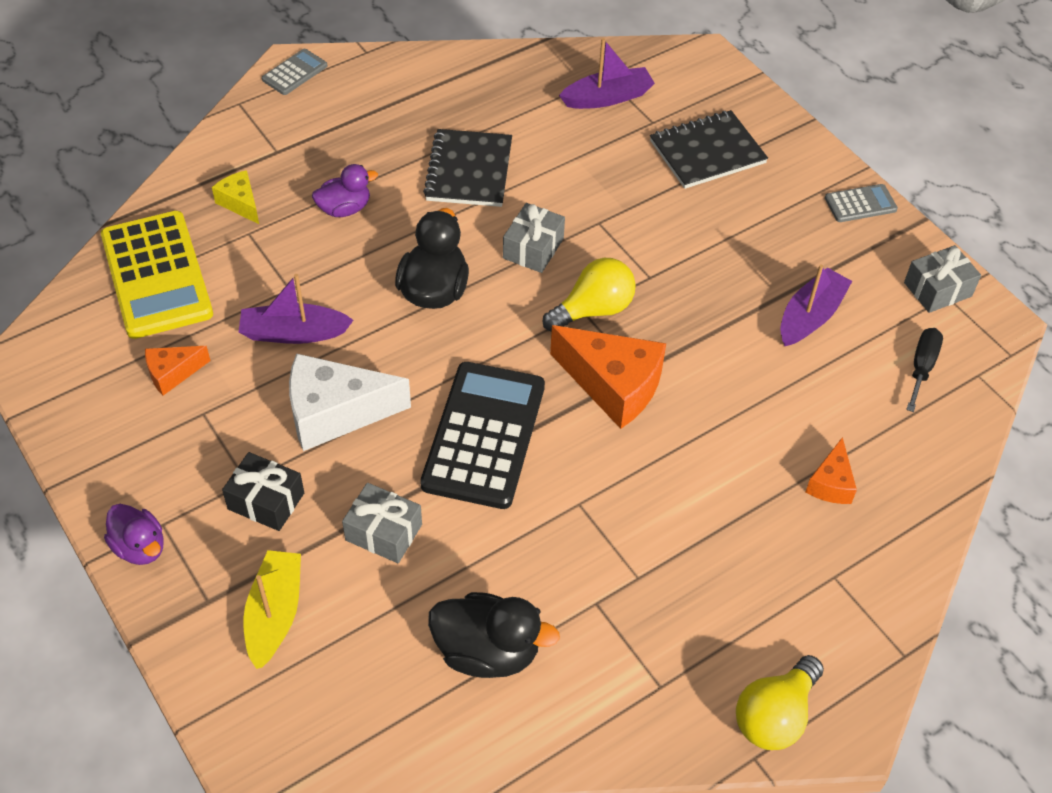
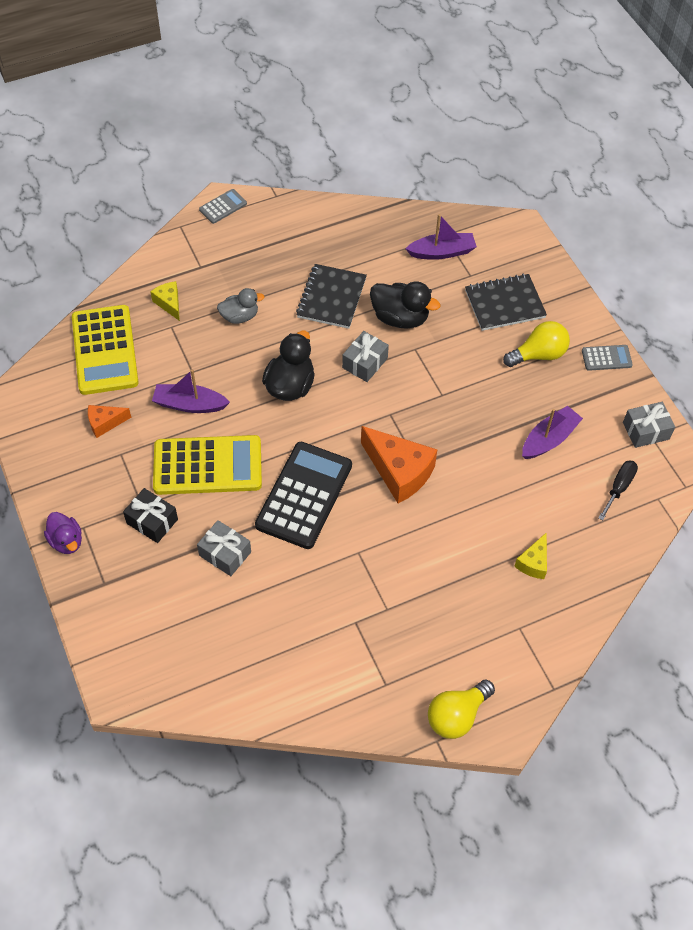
camera: 10 degrees right, 5 degrees up
yellow boat [243,550,301,669] -> none
white cheese [289,353,411,451] -> yellow calculator [153,435,262,495]
purple duck [312,164,378,217] -> grey duck [217,288,265,324]
black duck [428,592,560,678] -> black duck moved to [370,281,440,329]
yellow light bulb [542,258,636,332] -> yellow light bulb moved to [503,321,570,367]
orange cheese [806,437,857,504] -> yellow cheese [514,532,547,579]

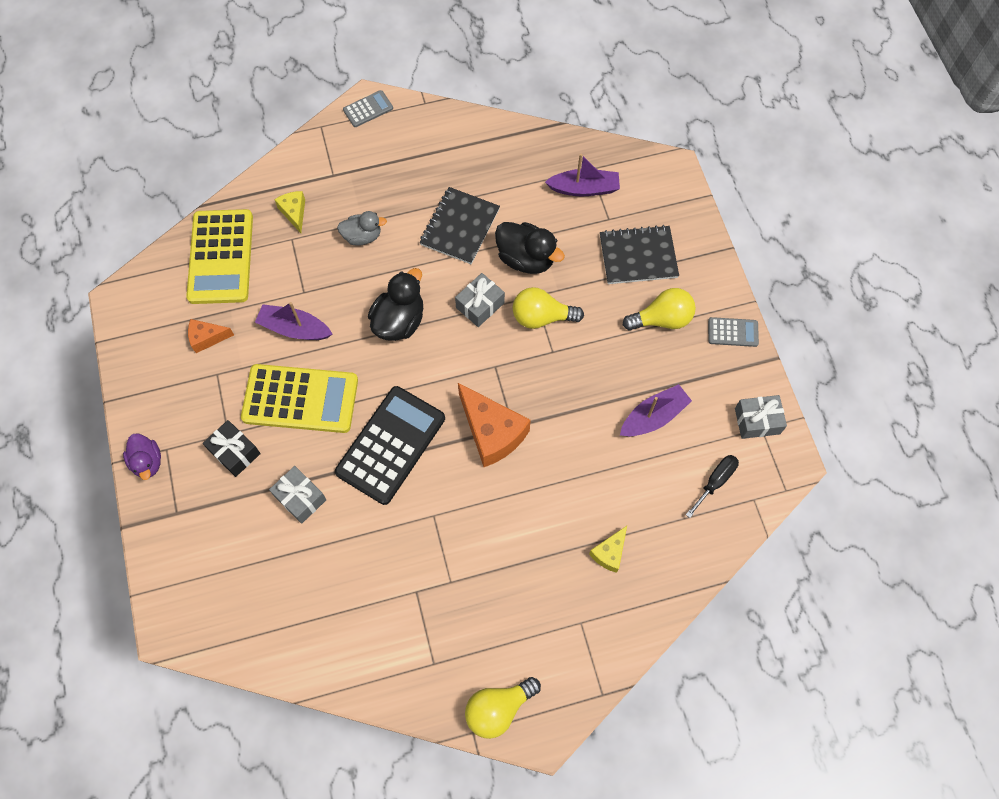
camera: 10 degrees right, 10 degrees up
none -> yellow light bulb [513,287,584,329]

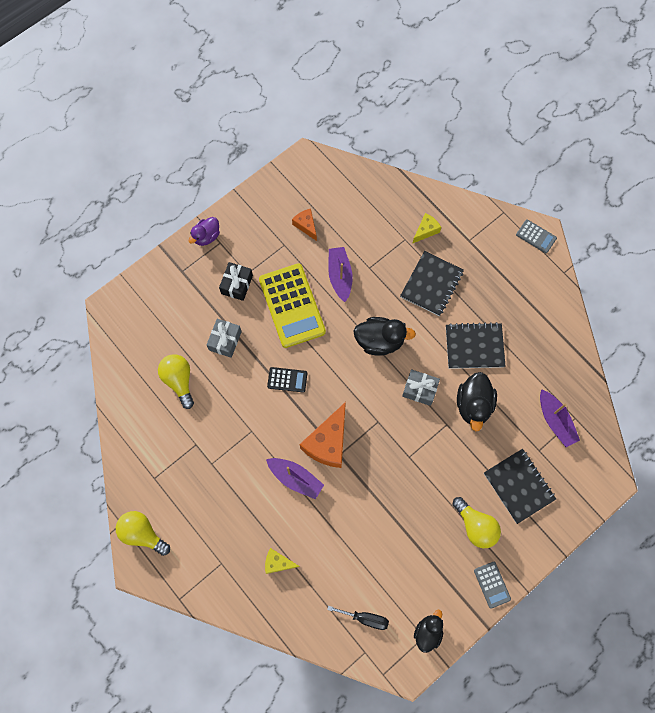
camera: 65 degrees right, 5 degrees up
yellow calculator [186,209,253,304] -> none
black calculator [335,386,445,505] -> black calculator [267,367,307,392], size x0.47
grey duck [337,211,387,246] -> black notebook [400,251,464,316]
yellow light bulb [513,287,584,329] -> yellow light bulb moved to [158,354,194,409]
purple boat [620,384,692,436] -> purple boat moved to [266,458,324,499]
grey gift [735,395,787,439] -> black duck [414,610,443,653]

